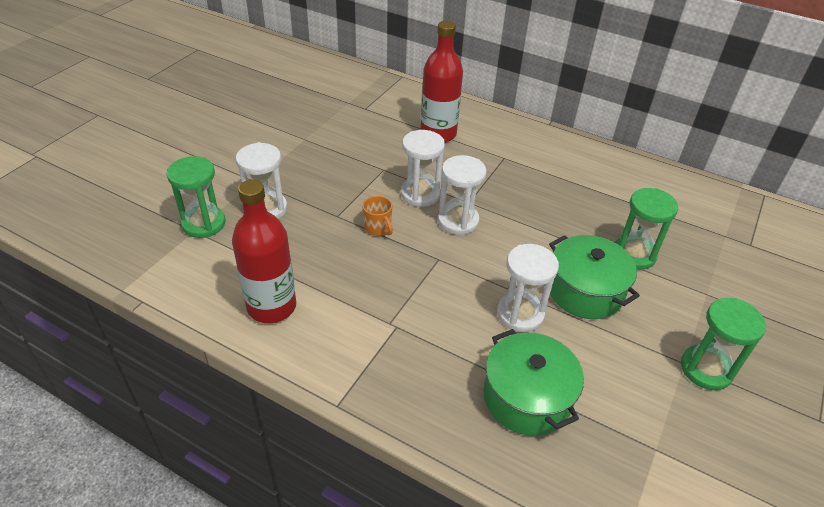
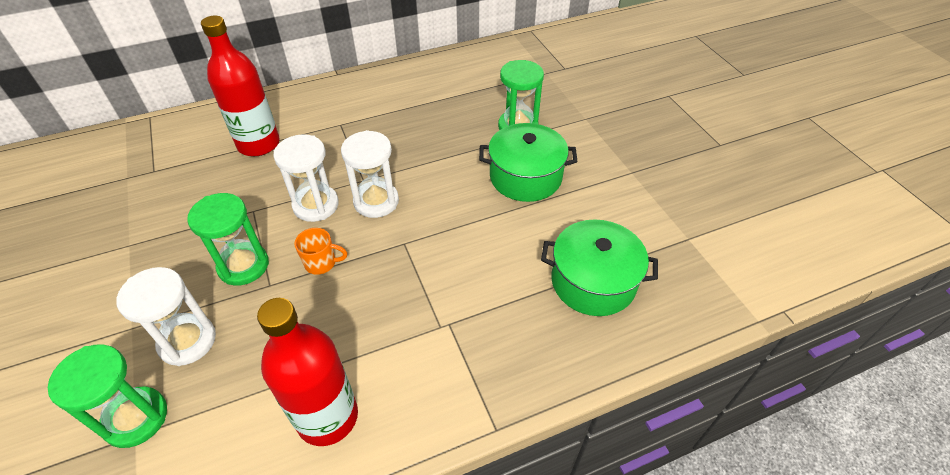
camera: 50 degrees left, 5 degrees up
white hourglass [497,244,559,332] -> none
green hourglass [681,298,766,390] -> green hourglass moved to [187,193,269,285]

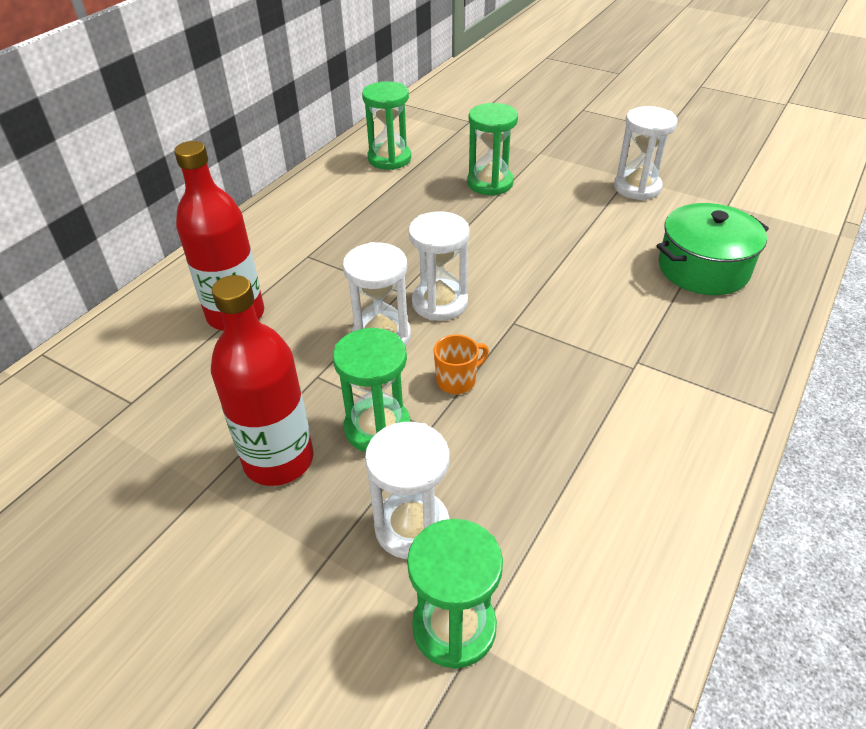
camera: 35 degrees left, 5 degrees down
red bottle [257,298,358,446] -> red bottle moved to [211,275,314,486]
green pot [479,123,578,202] -> none
none -> green hourglass [362,81,411,170]
none -> white hourglass [614,106,678,200]

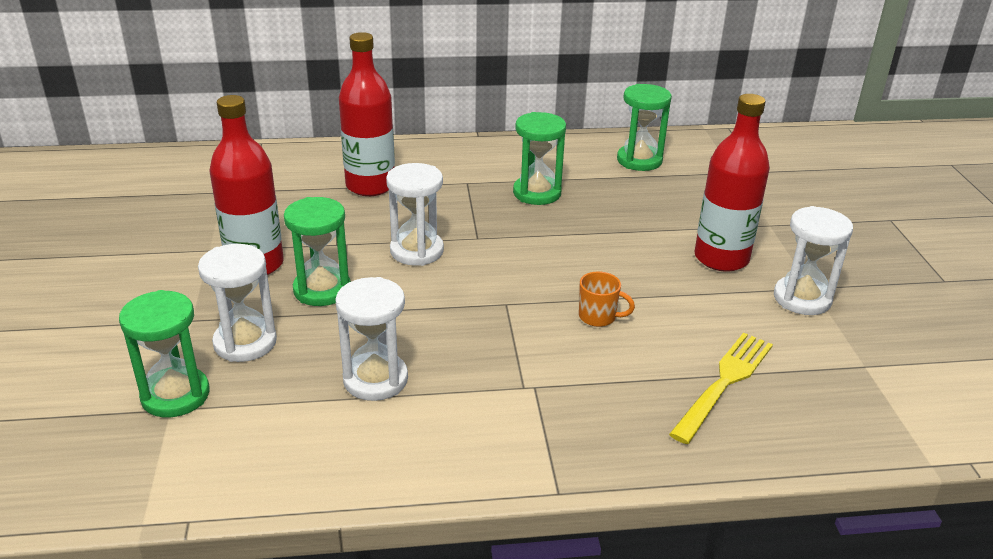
camera: 50 degrees right, 10 degrees down
white hourglass [409,211,470,321] -> white hourglass moved to [335,277,408,401]
orange mug [434,335,489,394] -> orange mug moved to [579,271,635,327]
green hourglass [467,103,518,196] -> green hourglass moved to [513,112,566,205]
green pot [656,203,769,295] -> yellow fork [669,333,773,444]
none -> red bottle [695,94,770,272]

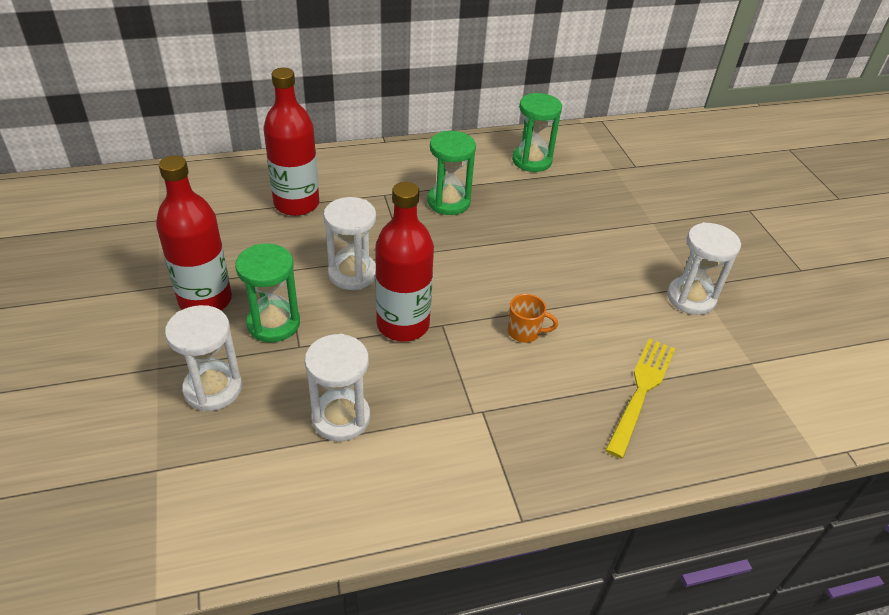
camera: 10 degrees left, 10 degrees up
green hourglass [119,290,210,417] -> none
red bottle [695,94,770,272] -> red bottle moved to [375,182,434,342]

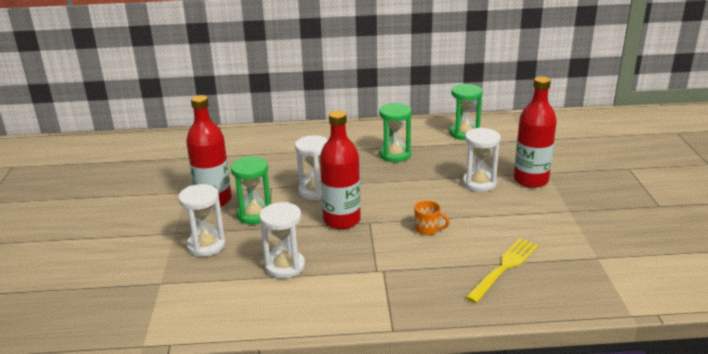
camera: 15 degrees right, 15 degrees down
red bottle [264,68,319,216] -> red bottle moved to [514,76,557,188]
white hourglass [667,222,741,315] -> white hourglass moved to [462,127,501,192]

